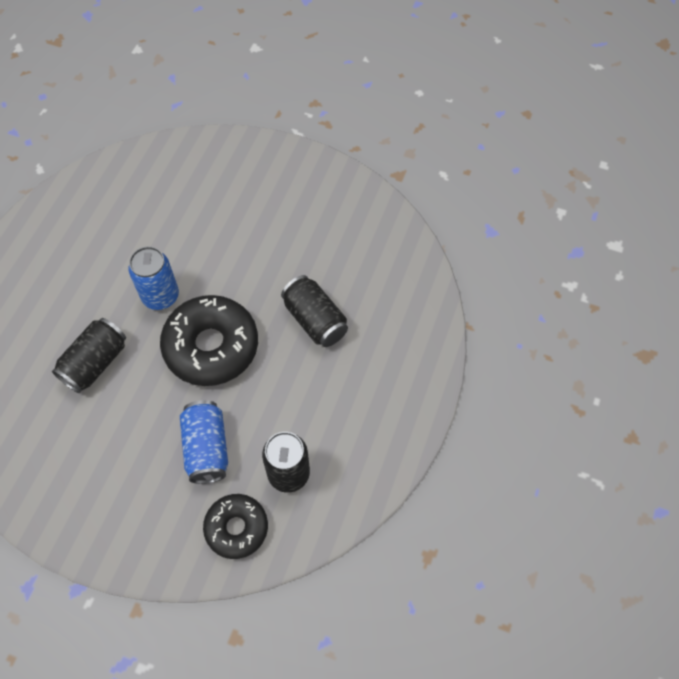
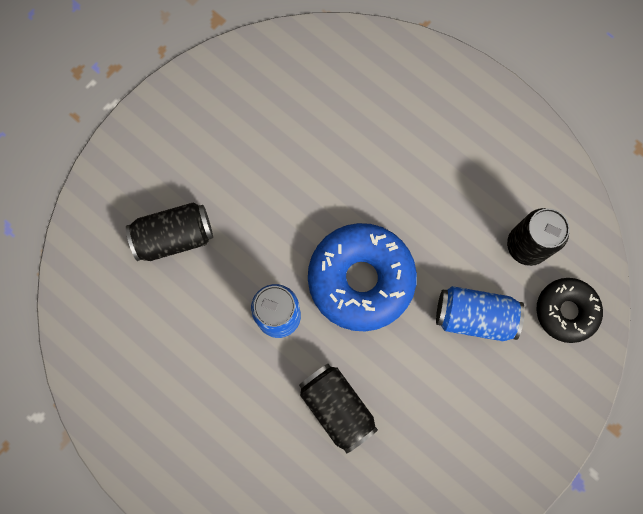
camera: 70 degrees left, 15 degrees up
black donut [160,295,258,386] -> blue donut [308,223,417,331]
black can [281,275,348,347] -> black can moved to [126,203,213,261]

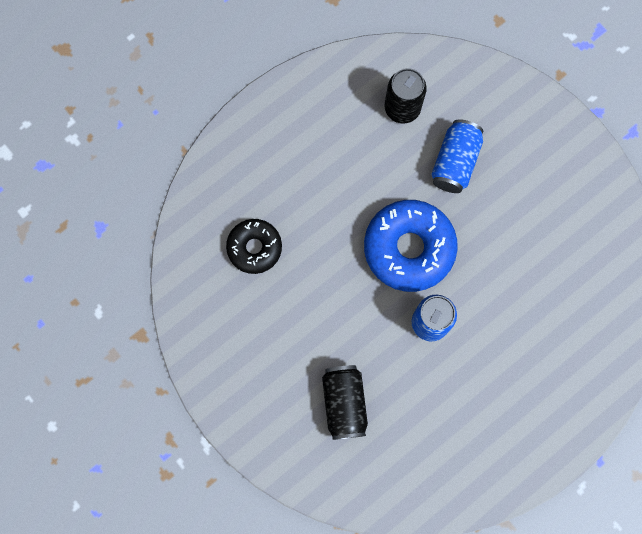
camera: 80 degrees left, 0 degrees up
black can [299,364,378,454] -> none
black donut [536,278,603,343] -> black donut moved to [226,219,282,274]

